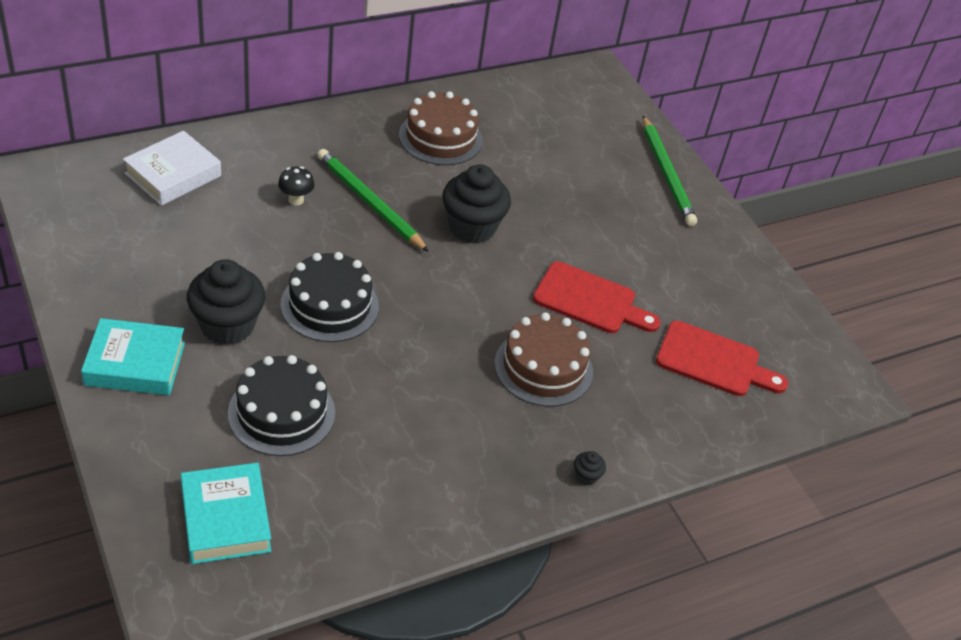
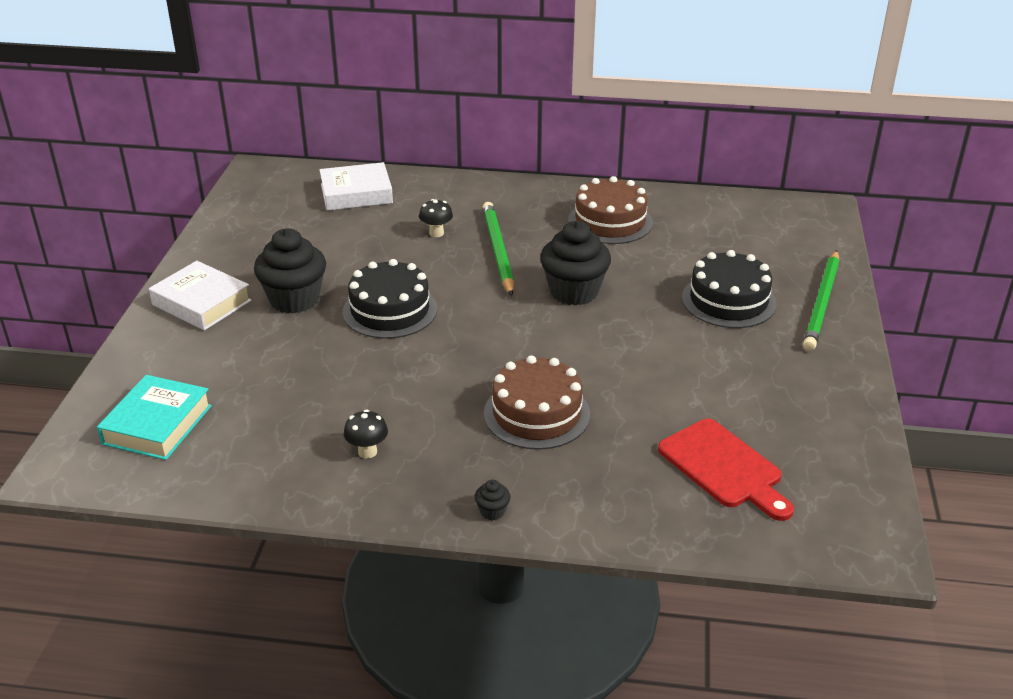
camera: 40 degrees right, 10 degrees down
turquoise book [81,318,185,395] -> white book [149,261,252,330]
black cake [228,355,335,456] -> black cake moved to [682,250,776,328]
red cutting board [533,261,661,333] -> none
none -> black mushroom [344,410,388,459]

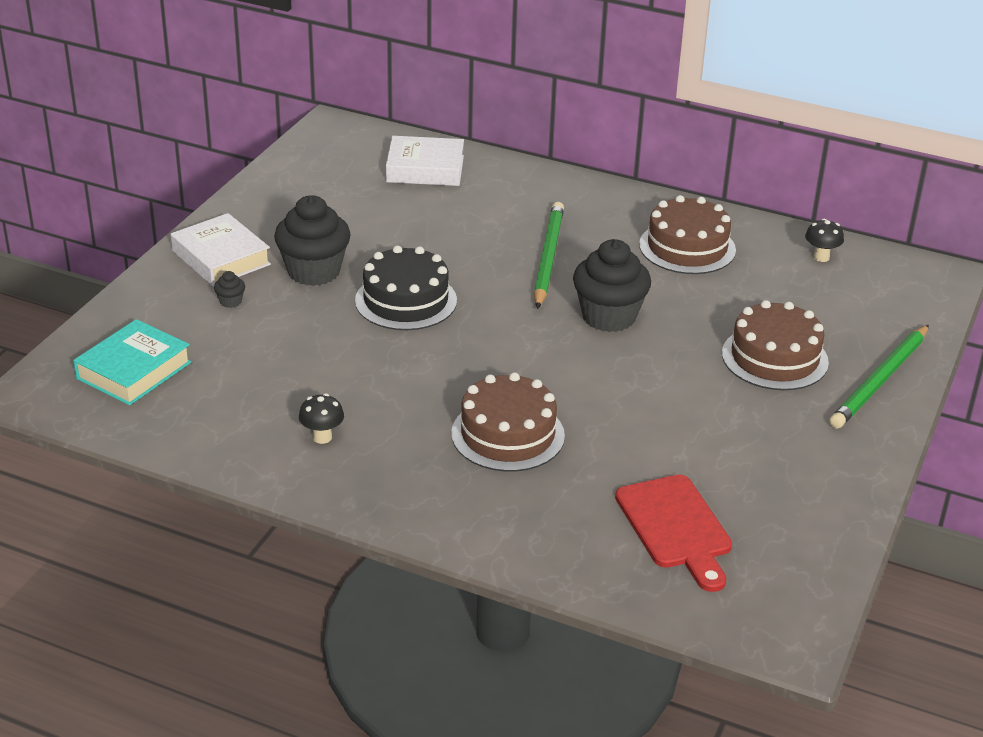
camera: 15 degrees right, 0 degrees up
black mushroom [419,199,453,237] -> black mushroom moved to [805,219,844,262]
black cupcake [475,480,510,520] -> black cupcake moved to [214,271,245,308]
black cake [682,250,776,328] -> brown cake [722,300,829,390]

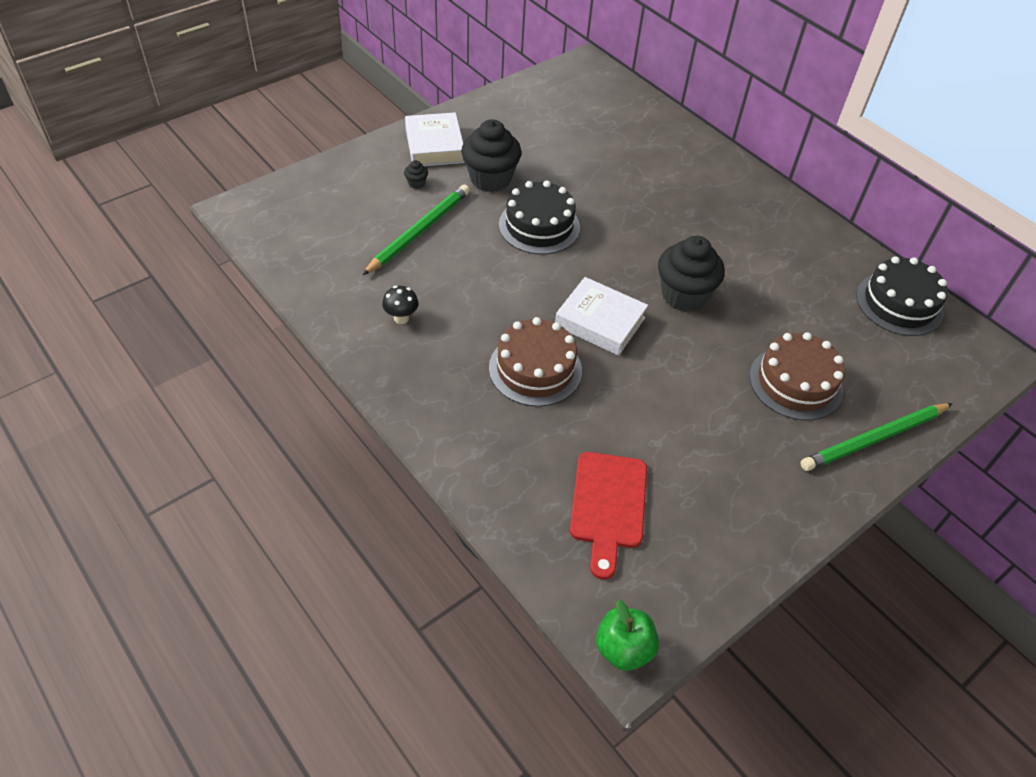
camera: 25 degrees right, 15 degrees up
turquoise book [73,319,191,406] -> none
white book [386,136,464,186] -> white book moved to [555,277,648,356]
green pencil [534,202,564,309] -> green pencil moved to [362,185,470,275]
brown cake [639,195,736,274] -> none
black mushroom [805,219,844,262] -> black cake [856,256,948,336]
none -> green apple [596,600,659,671]

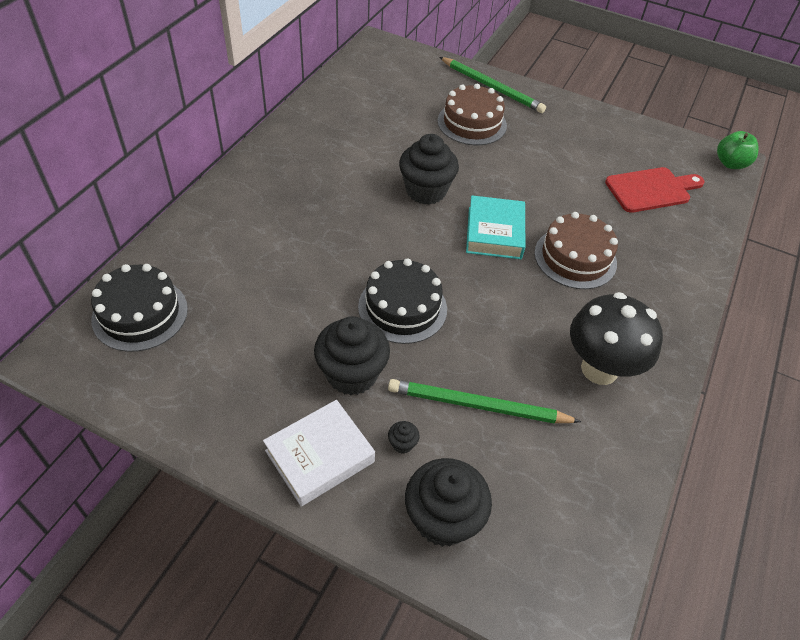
camera: 115 degrees left, 0 degrees up
black mushroom [382,286,419,324] -> black mushroom [570,292,663,385], size x2.31
white book [555,277,648,356] -> turquoise book [466,195,525,259]
black cake [856,256,948,336] -> black cake moved to [91,264,188,352]
none -> black cupcake [405,458,492,547]

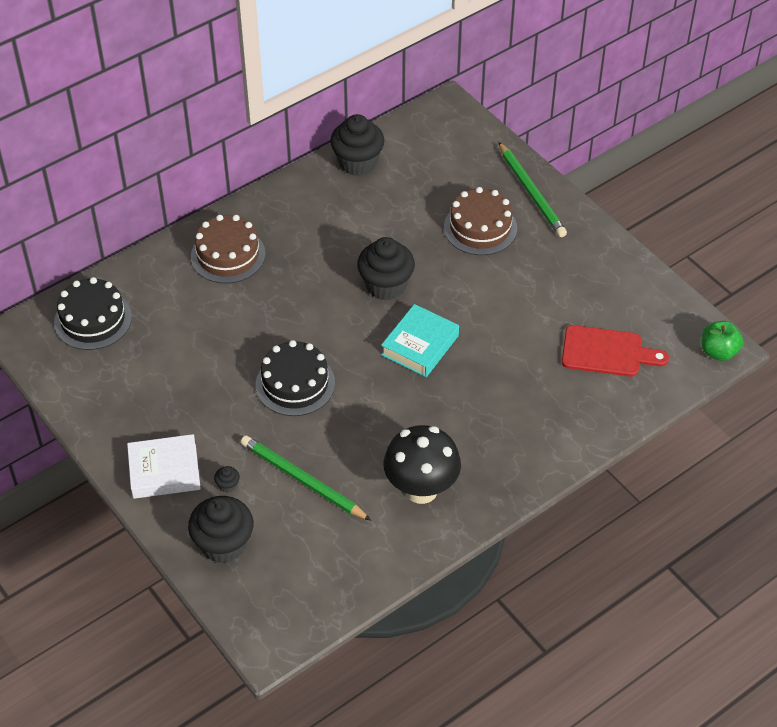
camera: 30 degrees right, 0 degrees up
black cupcake [314,316,390,395] -> black cupcake moved to [330,114,384,176]
brown cake [534,212,618,289] -> brown cake moved to [191,215,266,284]

